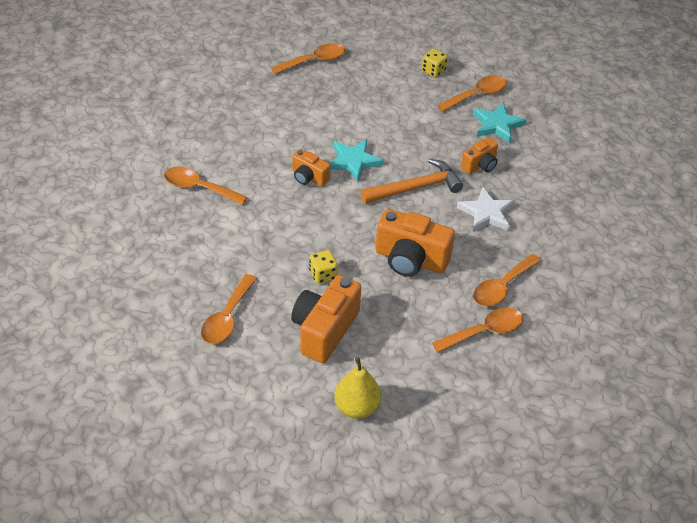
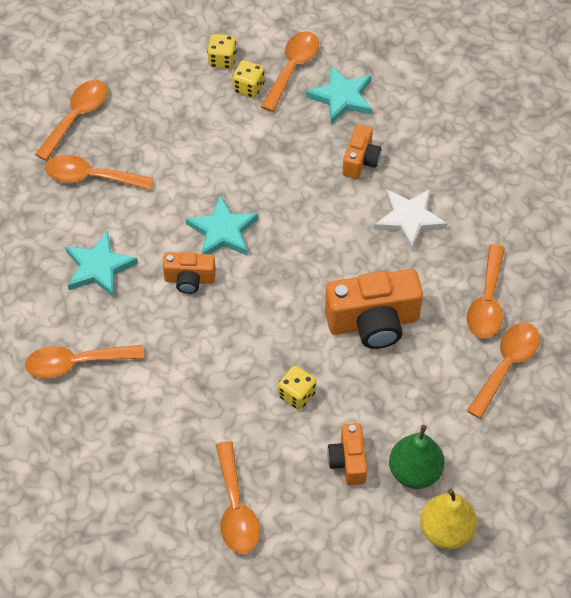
camera: 30 degrees left, 10 degrees up
orange camera [291,275,361,363] -> orange camera [327,423,367,486], size x0.56
orange hammer [361,159,463,204] -> none
none -> orange spoon [45,155,154,190]
none -> turquoise star [65,231,138,297]
none -> yellow dice [232,60,265,98]
none -> green pear [389,425,445,489]

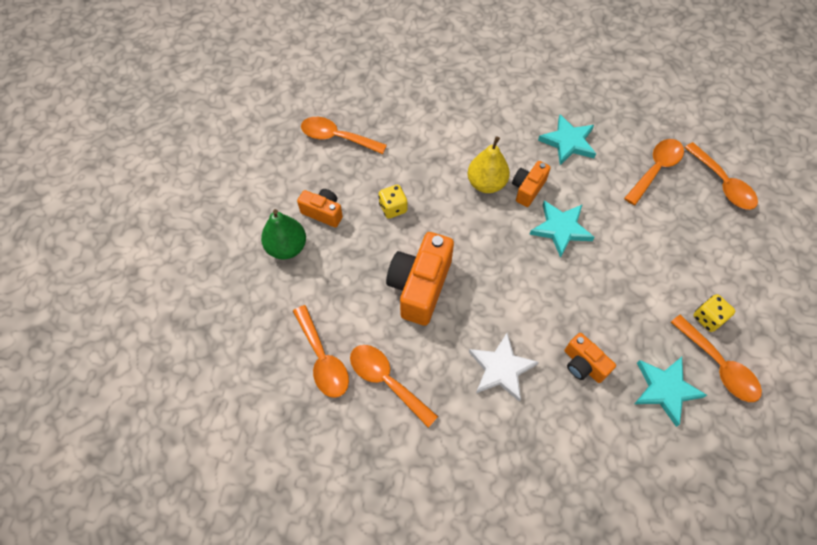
camera: 120 degrees right, 5 degrees up
orange spoon [25,345,144,378] -> none
yellow dice [207,34,237,69] -> none
yellow pear [420,489,477,549] -> yellow pear moved to [467,136,510,193]

